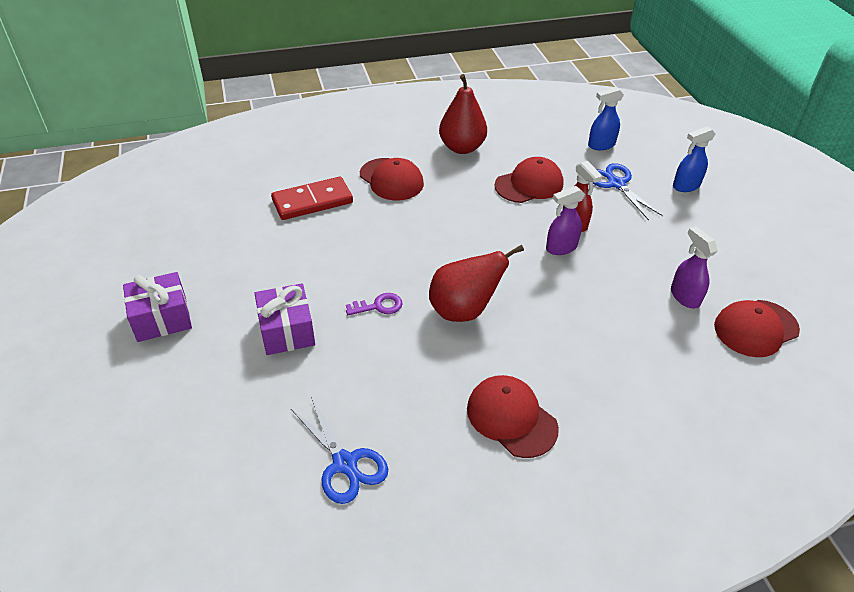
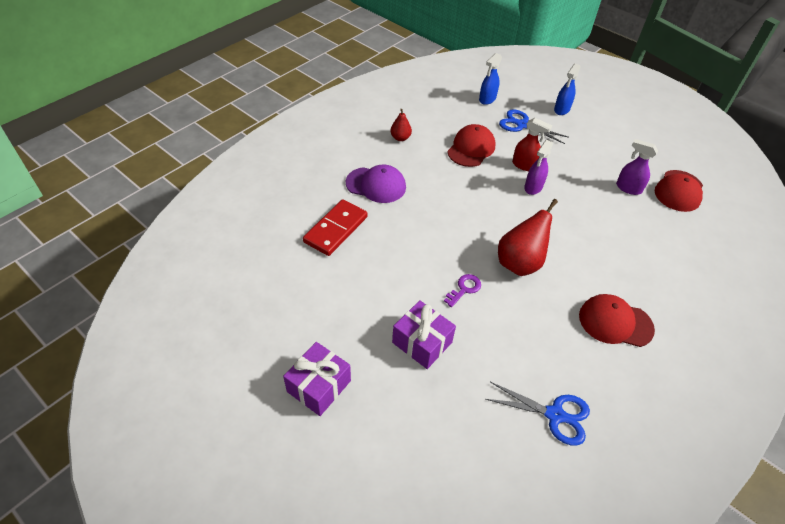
camera: 35 degrees left, 5 degrees up
red cap [360,158,424,201] -> purple cap [346,165,406,203]
red pear [439,74,487,154] -> red pear [391,109,412,141], size x0.53

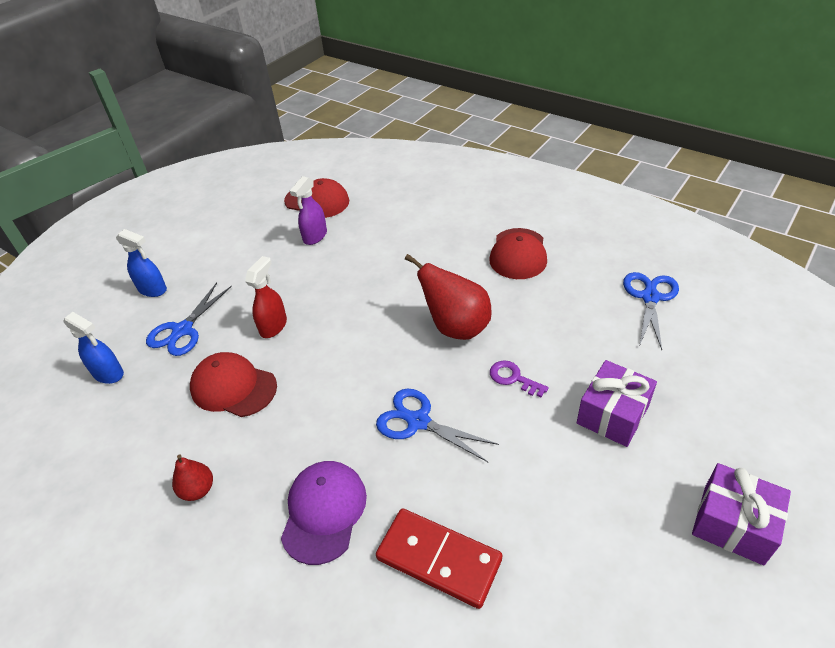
camera: 90 degrees left, 5 degrees down
purple spray bottle [524,140,553,195] -> none
none -> blue scissors [376,389,499,462]

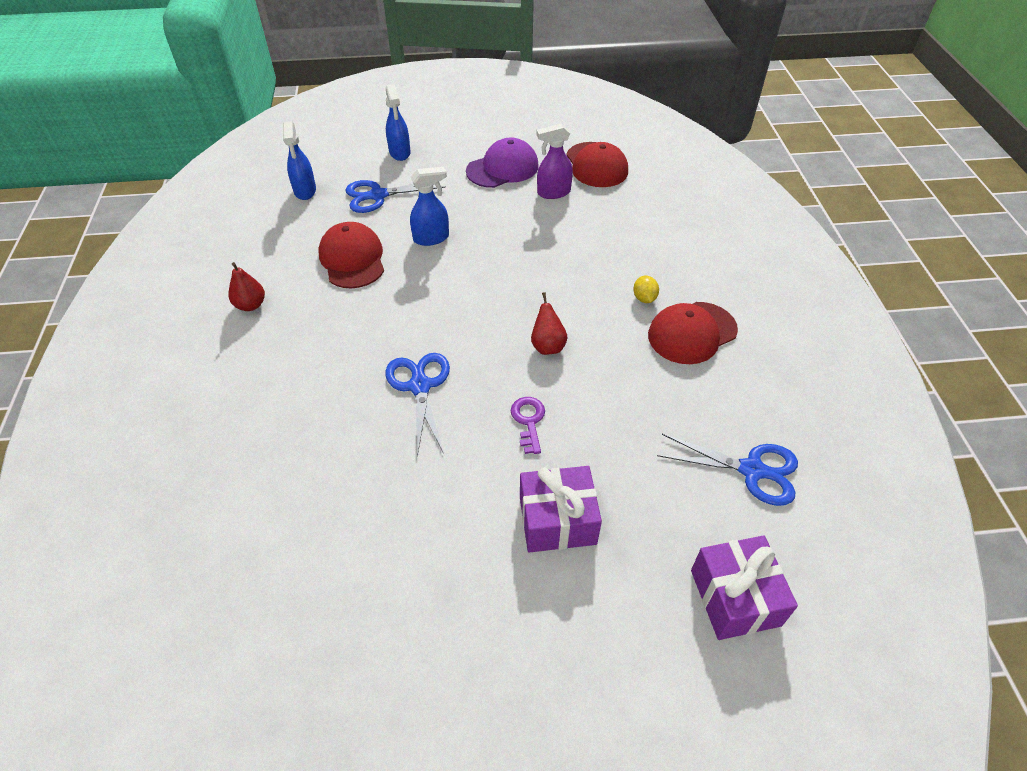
camera: 45 degrees right, 5 degrees up
red spray bottle [245,256,287,338] -> blue spray bottle [410,167,449,246]
purple cap [281,461,367,565] -> purple cap moved to [466,137,539,188]
red domino [376,508,502,609] -> none
red pear [405,254,492,340] -> red pear [531,292,568,355], size x0.53
blue scissors [623,272,679,350] -> blue scissors turned 45 degrees clockwise [657,434,798,506]
purple gift [692,463,791,565] -> purple gift moved to [691,535,798,640]
none -> yellow lemon [633,276,659,303]

